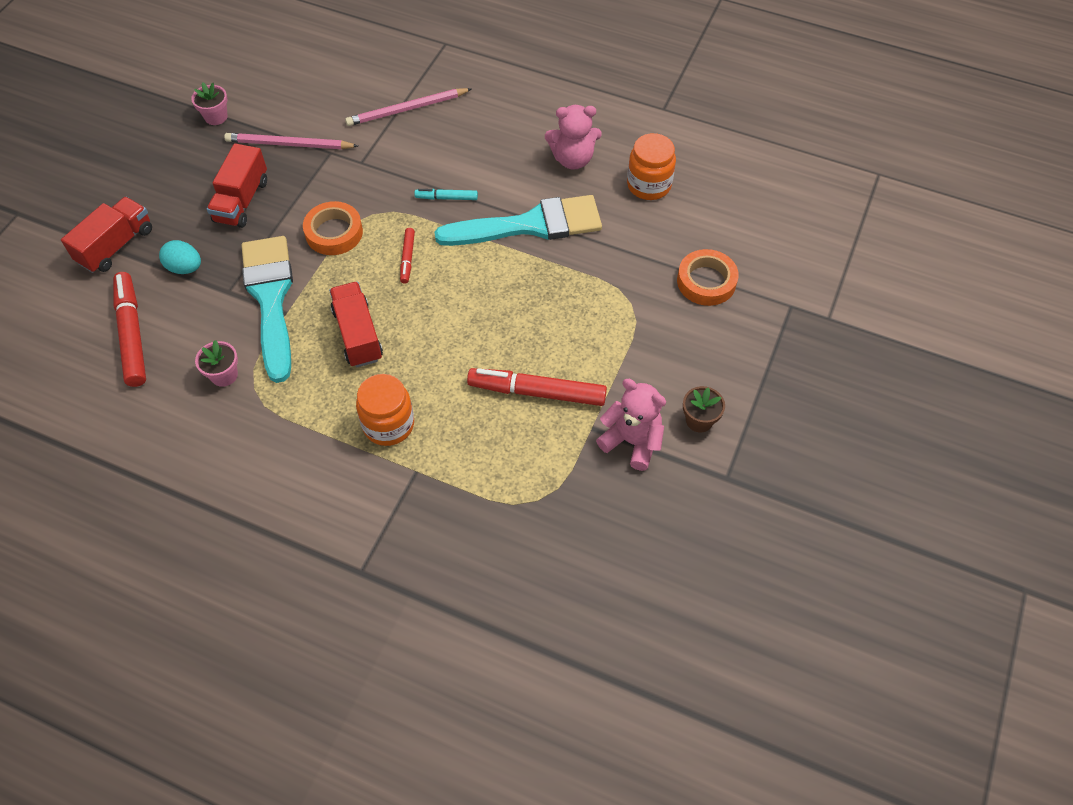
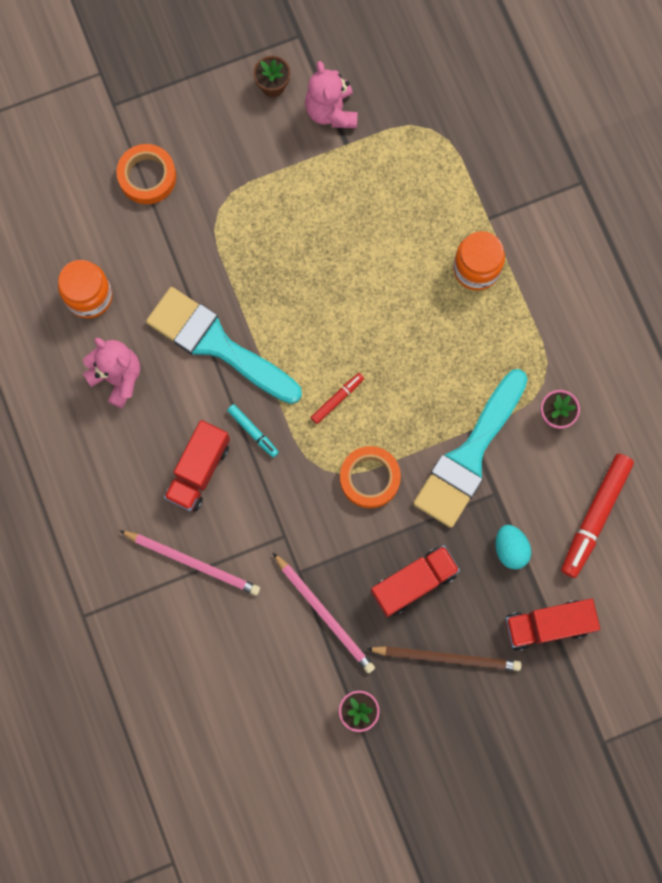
camera: 135 degrees left, 20 degrees up
red truck [329,282,383,367] -> red truck moved to [164,420,230,512]
red marker [467,368,607,406] -> none
none -> brown pencil [367,646,521,671]

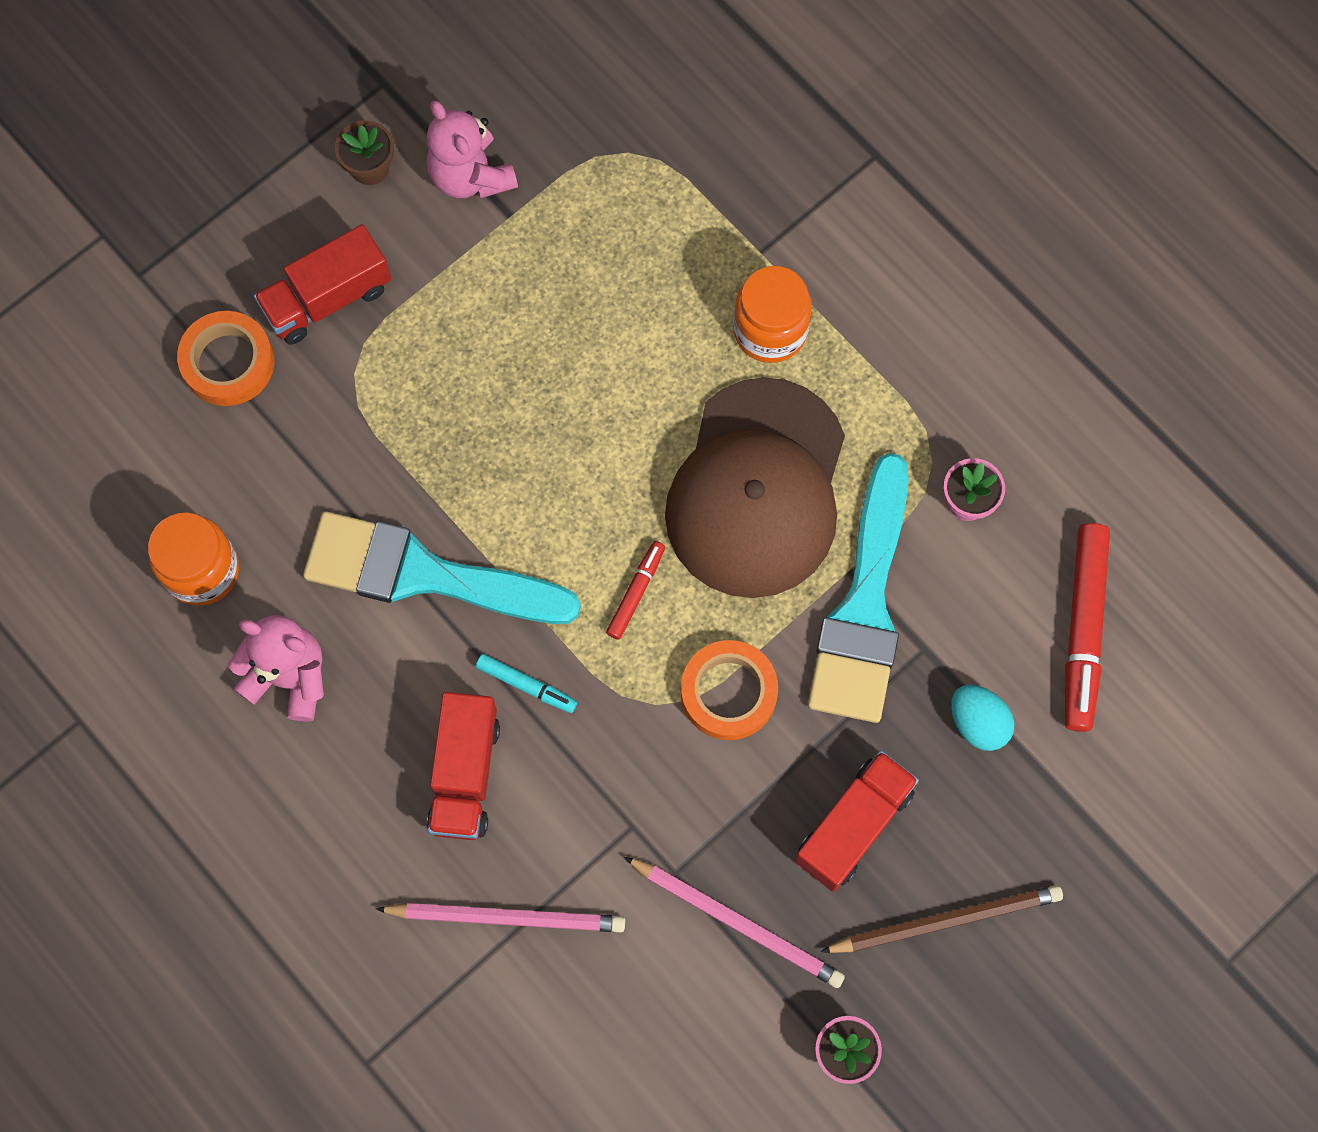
camera: 20 degrees left, 5 degrees down
red truck [505,599,600,651] -> red truck moved to [254,224,392,345]
none -> brown cap [665,377,845,598]

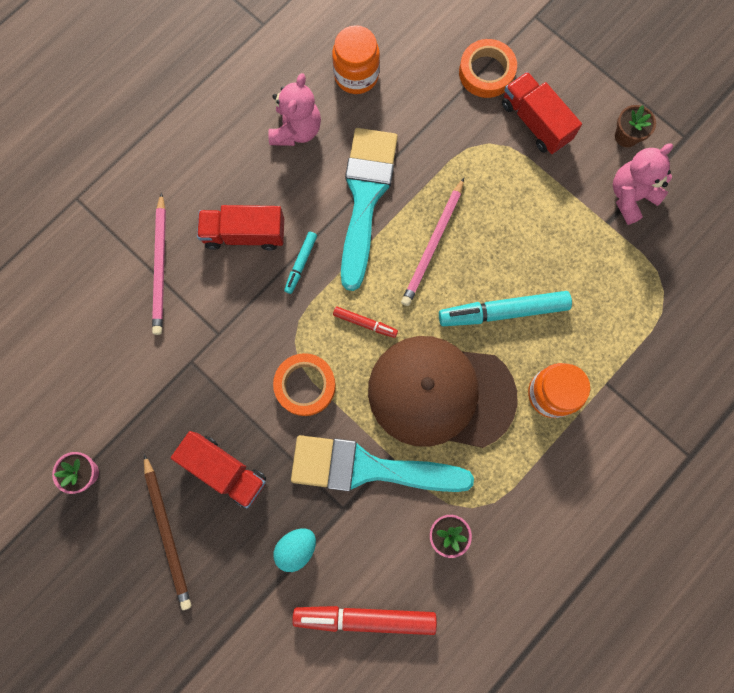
camera: 85 degrees right, 5 degrees up
pink pencil [624,857,845,988] -> pink pencil moved to [401,178,464,306]
none -> turquoise marker [439,291,572,326]

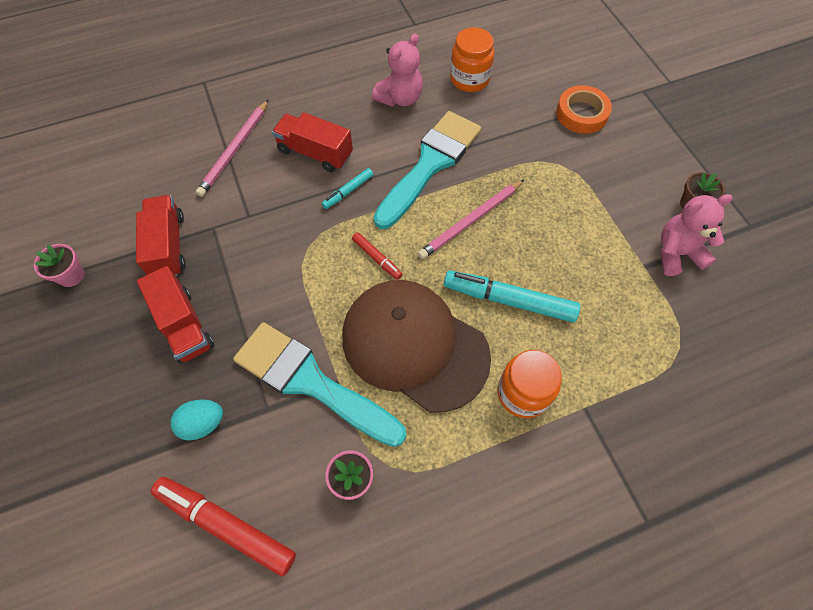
camera: 25 degrees right, 15 degrees down
brown pencil [144,454,191,610] -> none
orange tape [273,353,336,416] -> none
red truck [502,72,582,154] -> red truck moved to [136,195,186,276]

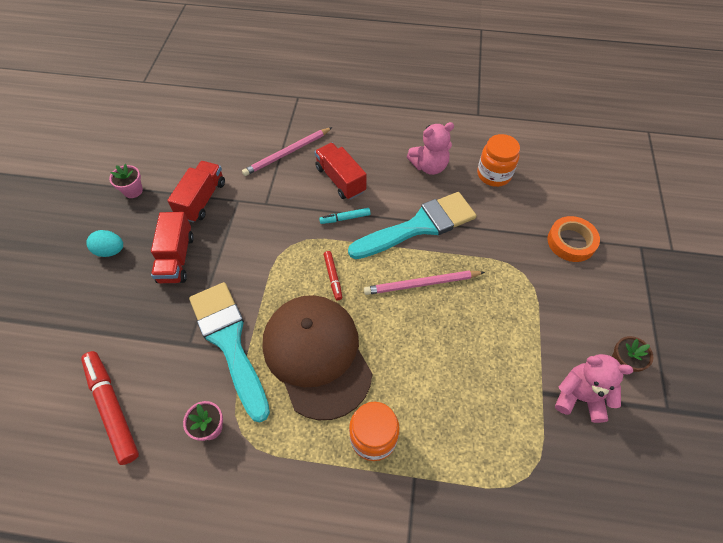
camera: 30 degrees right, 5 degrees down
turquoise egg [171,400,223,441] -> turquoise egg moved to [86,230,123,257]
turquoise marker [444,271,580,323] -> none

